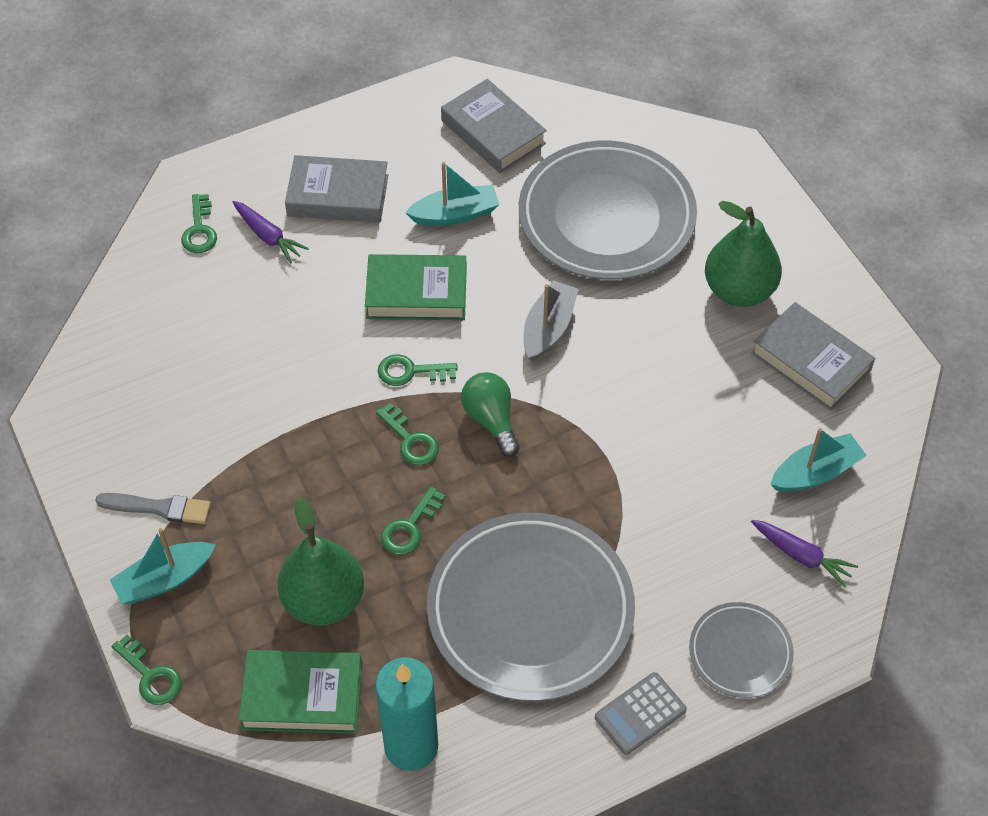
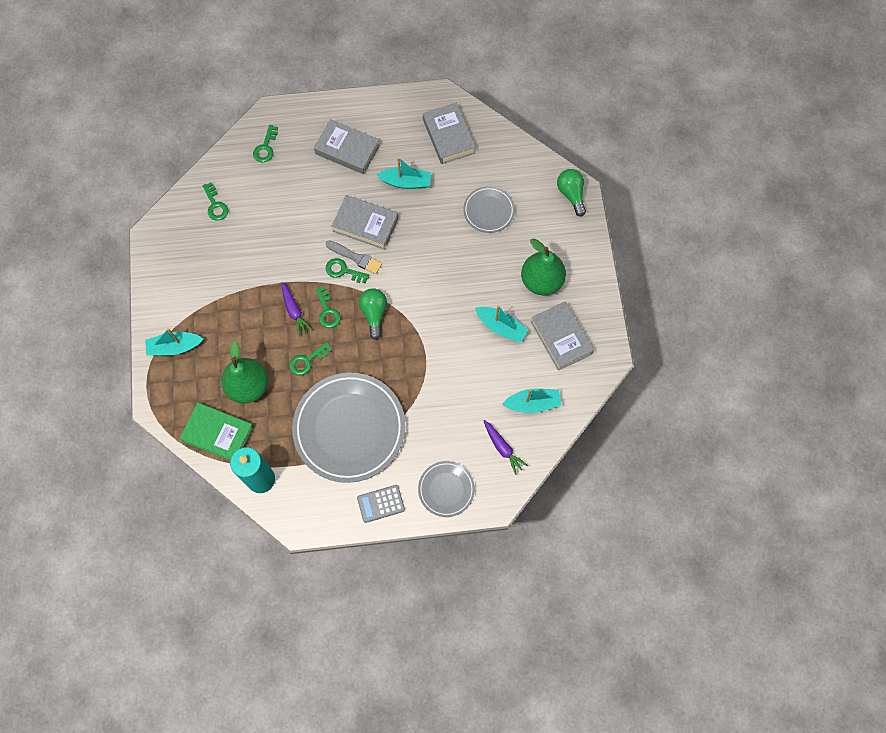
camera: 20 degrees right, 15 degrees up
grey brush [95,493,211,524] -> grey brush moved to [326,240,382,274]
green key [112,635,182,705] -> green key moved to [202,183,228,221]
purple carrot [233,201,309,264] -> purple carrot moved to [281,282,312,336]
green book [365,254,467,320] -> grey book [332,195,398,250]
grey plate [519,141,697,280] -> grey plate [463,186,515,233], size x0.49
grey boat [524,280,579,361] -> none
none -> turquoise boat [475,305,528,343]
none -> green light bulb [557,169,586,217]

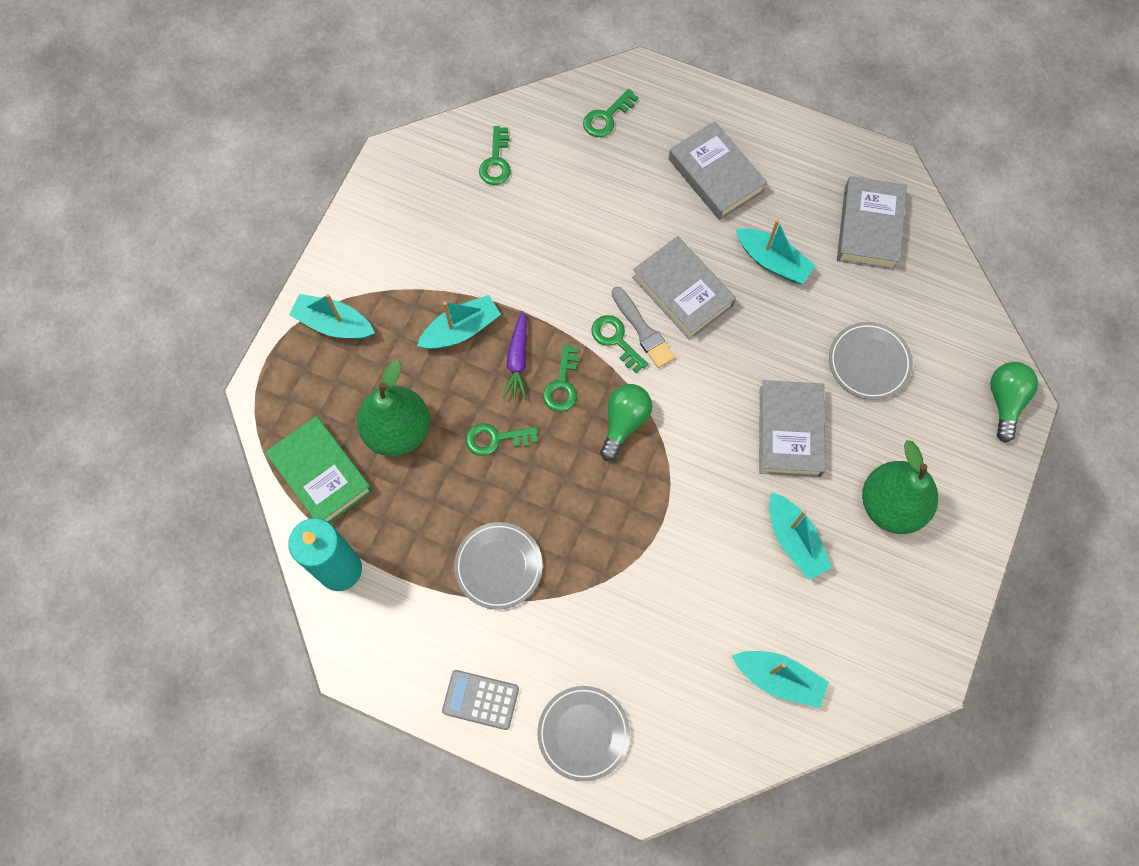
camera: 30 degrees right, 0 degrees up
grey plate [292,373,405,483] -> grey plate [454,522,543,610], size x0.49
purple carrot [483,420,528,475] -> none
grey book [531,301,594,371] -> grey book moved to [759,380,825,477]
none -> turquoise boat [417,295,501,349]

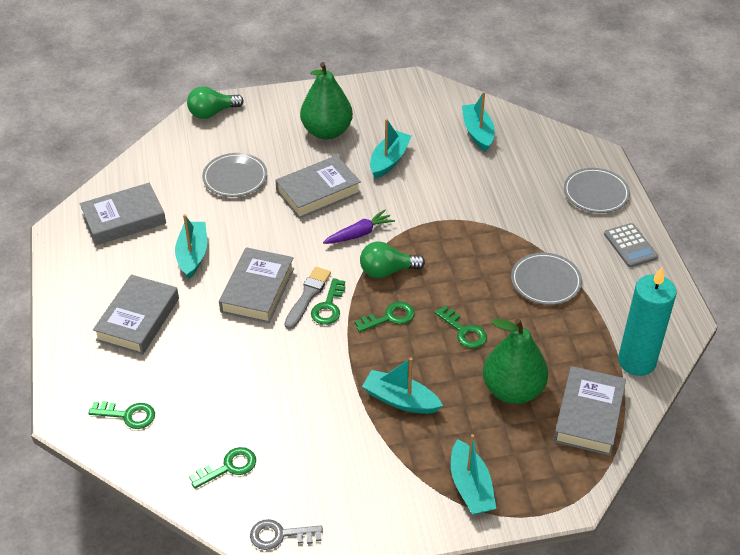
camera: 125 degrees left, 25 degrees down
green book [265,416,373,523] -> grey book [553,366,626,456]
purple carrot [502,311,527,400] -> purple carrot moved to [323,210,395,244]
none -> grey key [250,519,323,550]

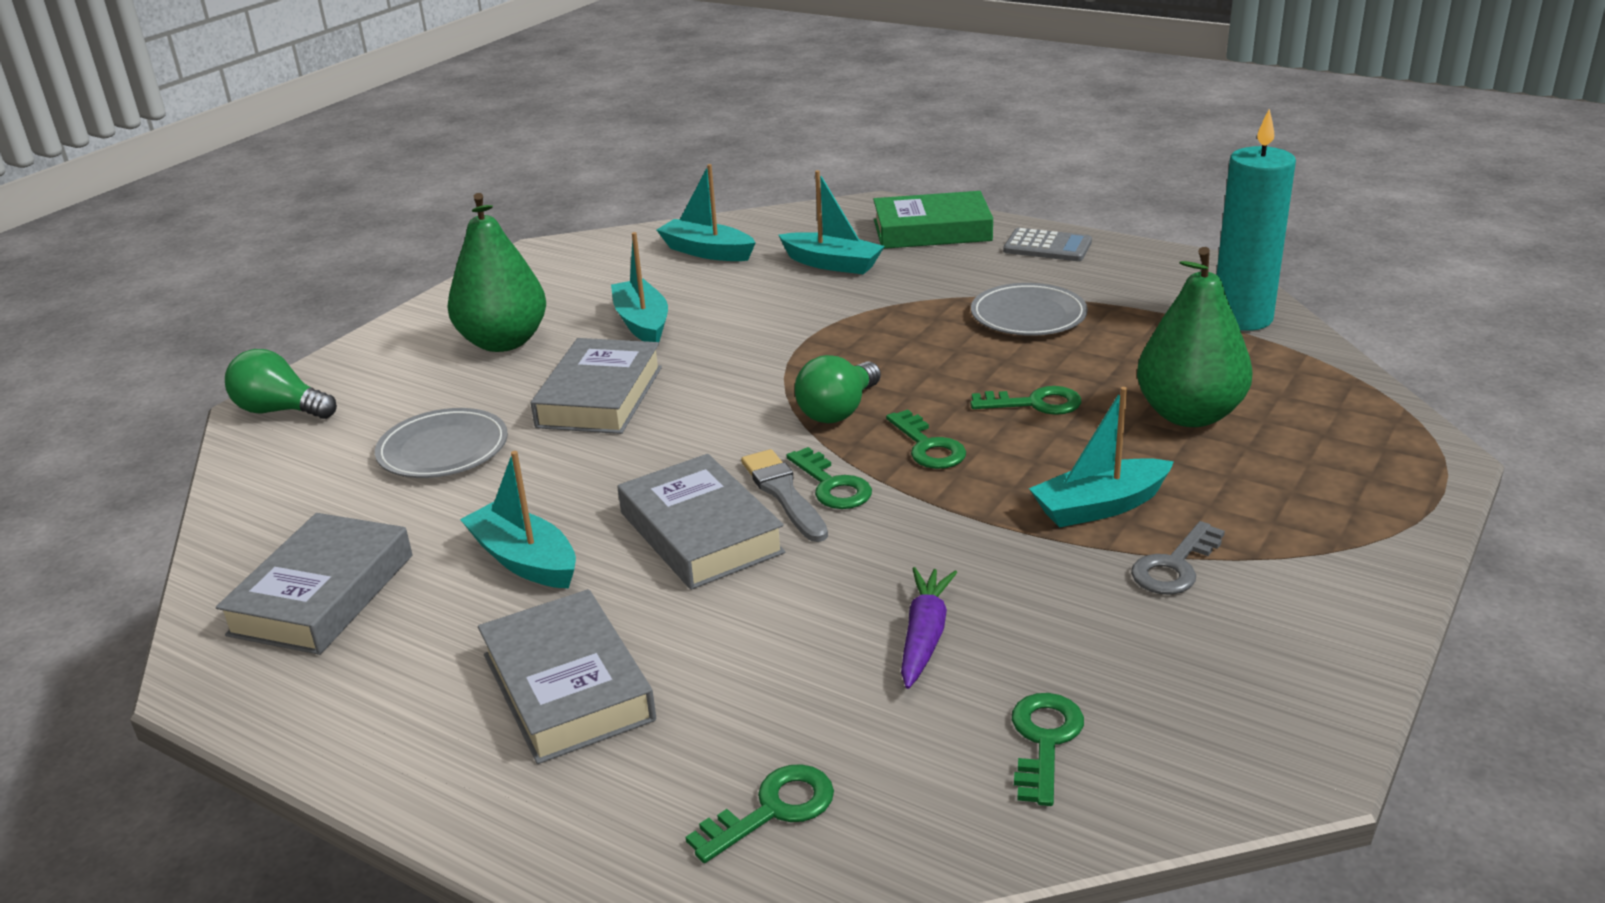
camera: 45 degrees left, 15 degrees down
green light bulb [187,86,244,119] -> green light bulb turned 90 degrees clockwise [225,349,337,419]
grey key [250,519,323,550] -> grey key moved to [1131,521,1225,595]
purple carrot [323,210,395,244] -> purple carrot moved to [901,567,957,689]
green key [355,302,415,332] -> green key turned 135 degrees clockwise [886,409,966,469]
turquoise boat [451,434,497,515] -> turquoise boat moved to [779,170,885,274]
grey book [553,366,626,456] -> none
grey plate [564,168,630,213] -> green book [873,191,993,249]

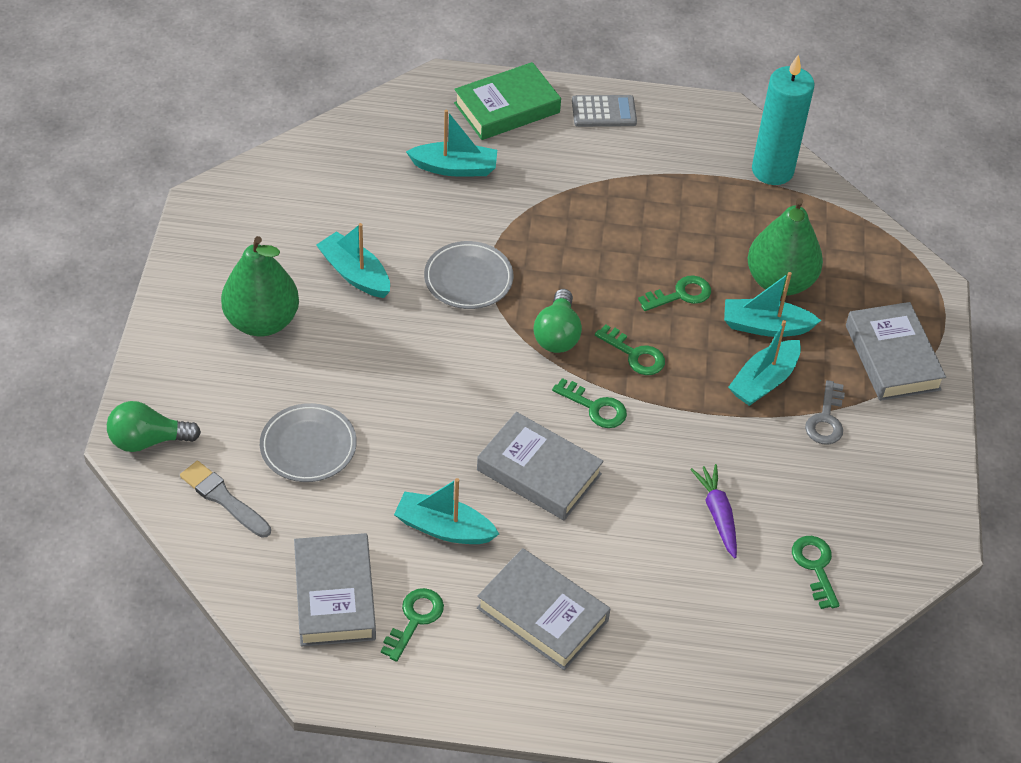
camera: 30 degrees left, 20 degrees up
grey book [531,338,662,434] -> grey book moved to [846,302,946,401]
turquoise boat [657,164,756,261] -> turquoise boat moved to [724,272,821,337]
green key [686,764,834,863] -> green key moved to [381,588,444,662]
grey brush [741,449,828,542] -> grey brush moved to [180,461,271,538]
grey plate [971,283,1088,336] -> grey plate moved to [424,241,513,309]

